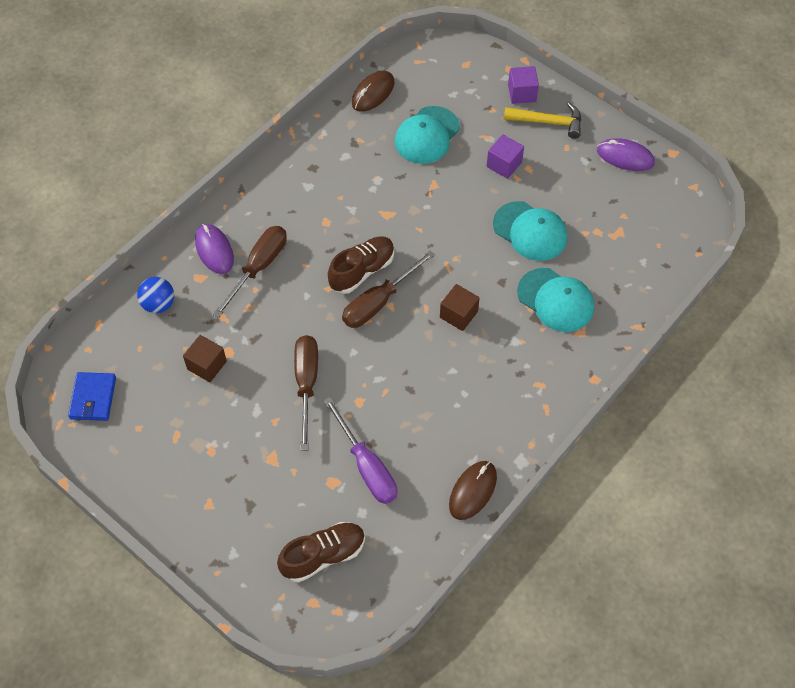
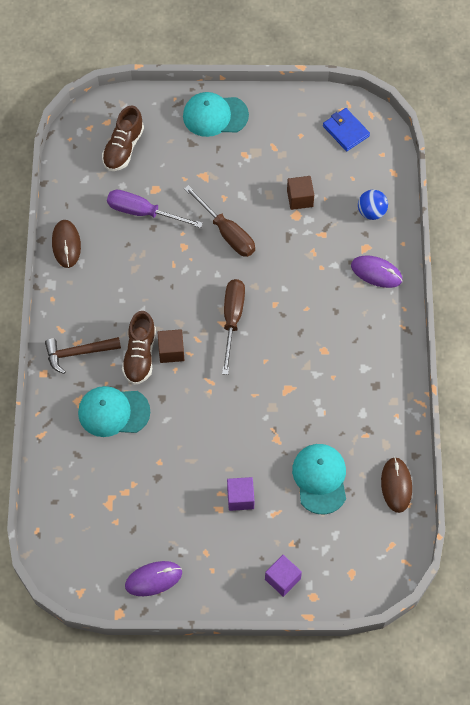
camera: 140 degrees right, 5 degrees up
brown screwdriver [213,226,287,318] -> none
brown shoe [328,236,395,294] -> brown shoe moved to [122,311,156,385]
turquoise cap [493,201,567,261] -> turquoise cap moved to [183,92,249,137]
yellow hammer [504,103,581,139] -> none
none -> brown hammer [45,337,121,374]

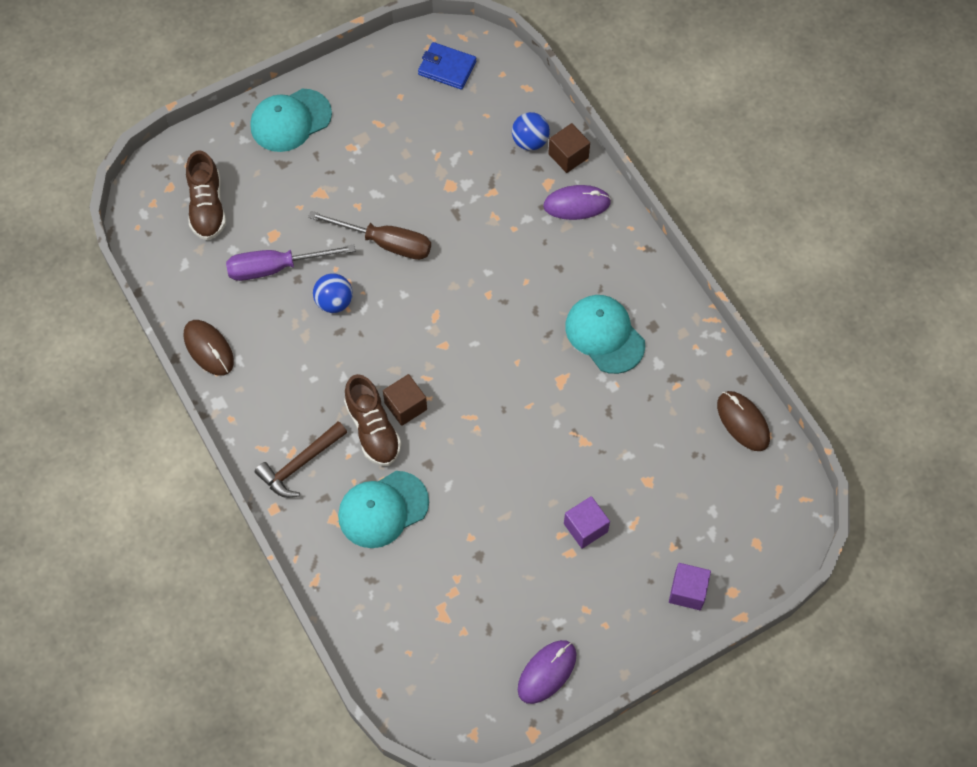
camera: 30 degrees left, 0 degrees up
brown screwdriver [222,279,245,375] -> none
brown cube [287,176,314,210] -> brown cube moved to [548,123,590,173]
turquoise cap [292,444,346,514] -> turquoise cap moved to [565,295,645,374]
none -> blue ball [313,273,353,313]

